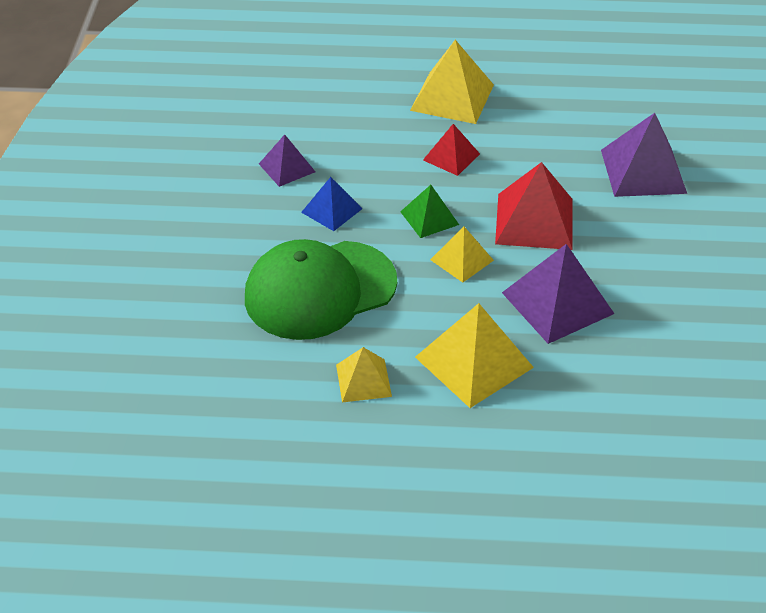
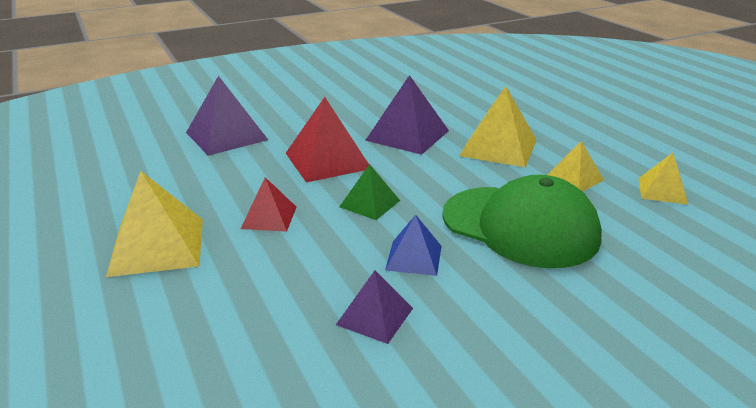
camera: 120 degrees left, 15 degrees down
yellow pyramid [430,227,494,283] -> yellow pyramid moved to [638,153,688,205]

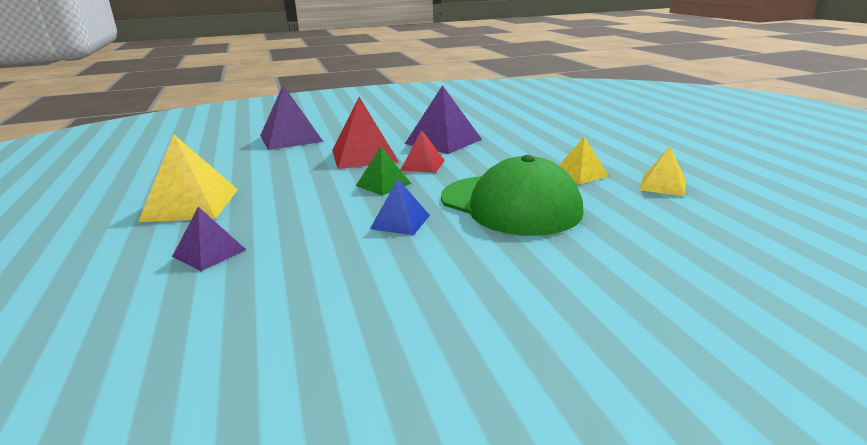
camera: 10 degrees right, 5 degrees down
red pyramid [241,177,297,232] -> red pyramid moved to [401,130,445,173]
purple pyramid [336,270,413,344] -> purple pyramid moved to [172,207,246,271]
yellow pyramid [459,86,537,167] -> none

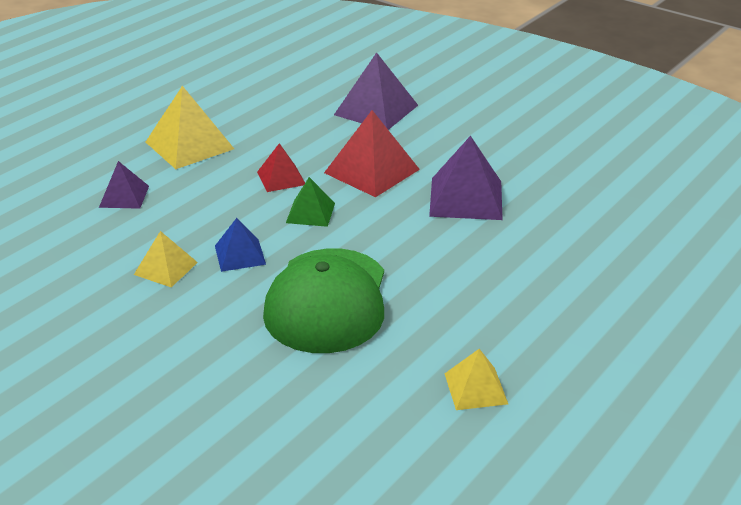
camera: 55 degrees right, 10 degrees up
red pyramid [401,130,445,173] -> red pyramid moved to [257,143,305,192]
yellow pyramid [559,137,609,184] -> yellow pyramid moved to [134,231,198,287]

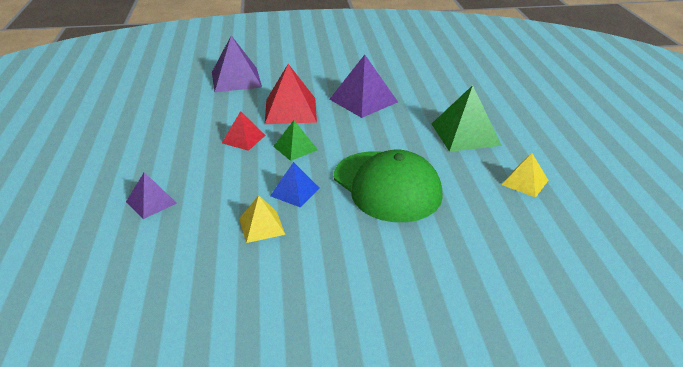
camera: 45 degrees left, 0 degrees up
yellow pyramid [146,86,234,169] -> none
none -> green pyramid [432,85,502,152]

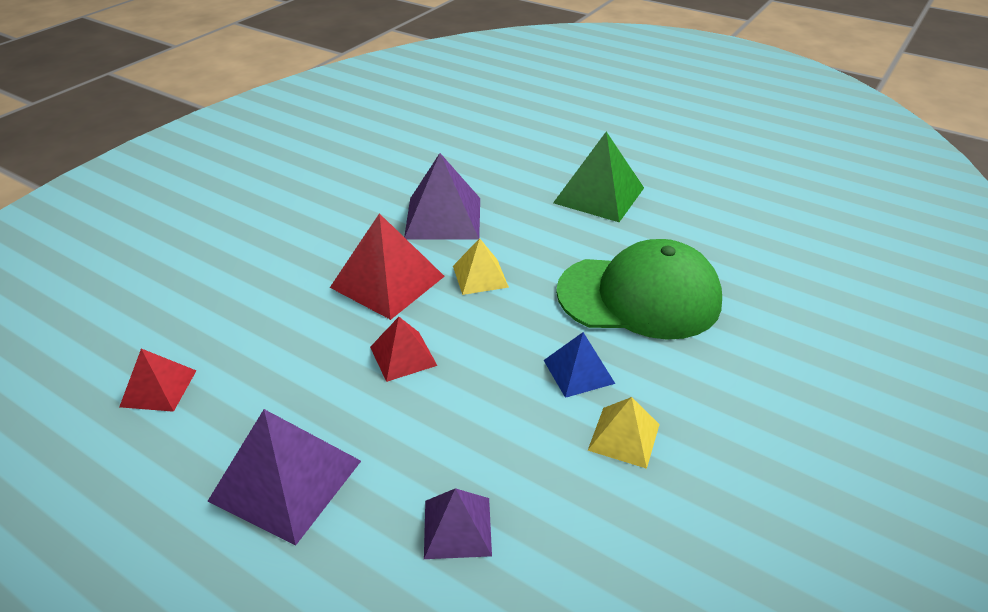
camera: 50 degrees left, 5 degrees up
purple pyramid [212,35,262,92] -> purple pyramid moved to [208,409,361,545]
green pyramid [273,120,318,161] -> none
yellow pyramid [502,153,548,198] -> yellow pyramid moved to [453,238,509,295]
none -> red pyramid [119,349,197,412]

